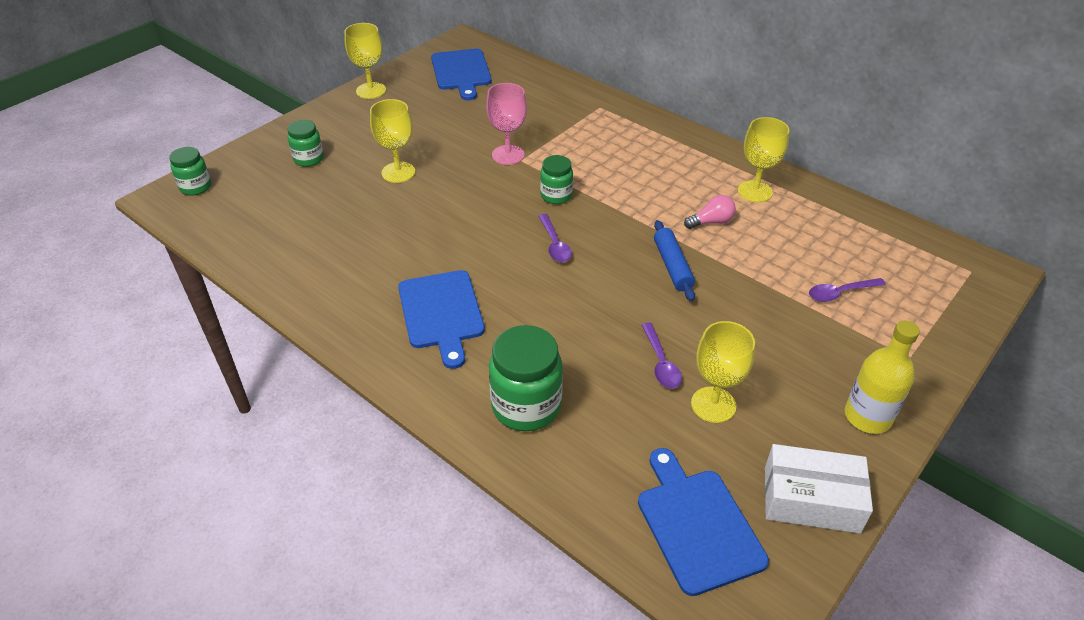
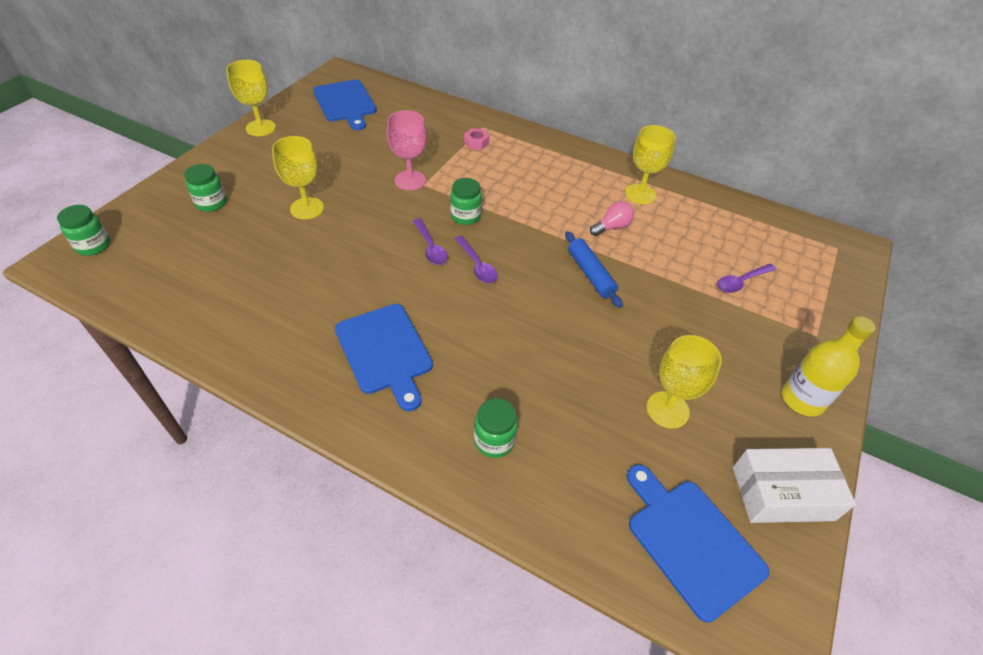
camera: 15 degrees left, 5 degrees up
green jar [489,325,563,431] -> green jar [474,398,518,458], size x0.59
purple spoon [642,323,682,389] -> purple spoon moved to [413,218,448,265]
none -> pink nut [464,128,490,150]

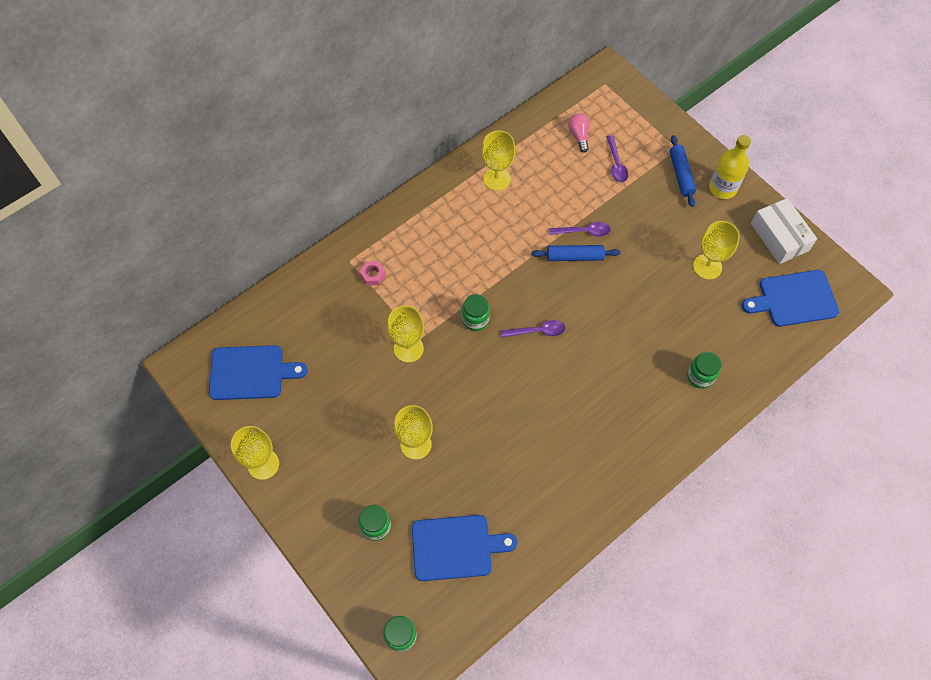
camera: 65 degrees left, 15 degrees up
blue cutting board [335,304,433,411] -> blue cutting board moved to [412,515,517,581]
pink goblet [387,110,427,190] -> yellow goblet [387,306,424,363]
purple spoon [413,218,448,265] -> purple spoon moved to [549,222,611,237]
pink light bulb [590,201,634,236] -> pink light bulb moved to [568,113,590,153]
white box [733,448,856,523] -> white box turned 45 degrees counterclockwise [751,198,817,264]
none -> blue rolling pin [669,135,696,207]

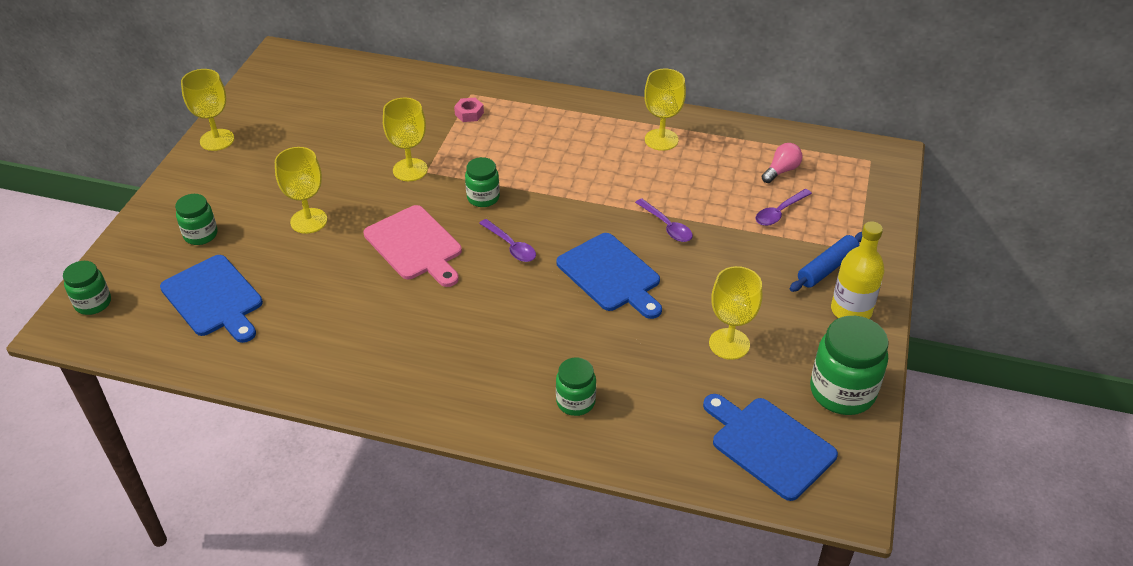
camera: 55 degrees right, 20 degrees down
blue cutting board [209,345,308,400] -> blue cutting board moved to [556,233,662,319]
blue rolling pin [531,245,620,261] -> none
white box [751,198,817,264] -> green jar [810,316,889,415]
none -> pink cutting board [364,205,462,287]

